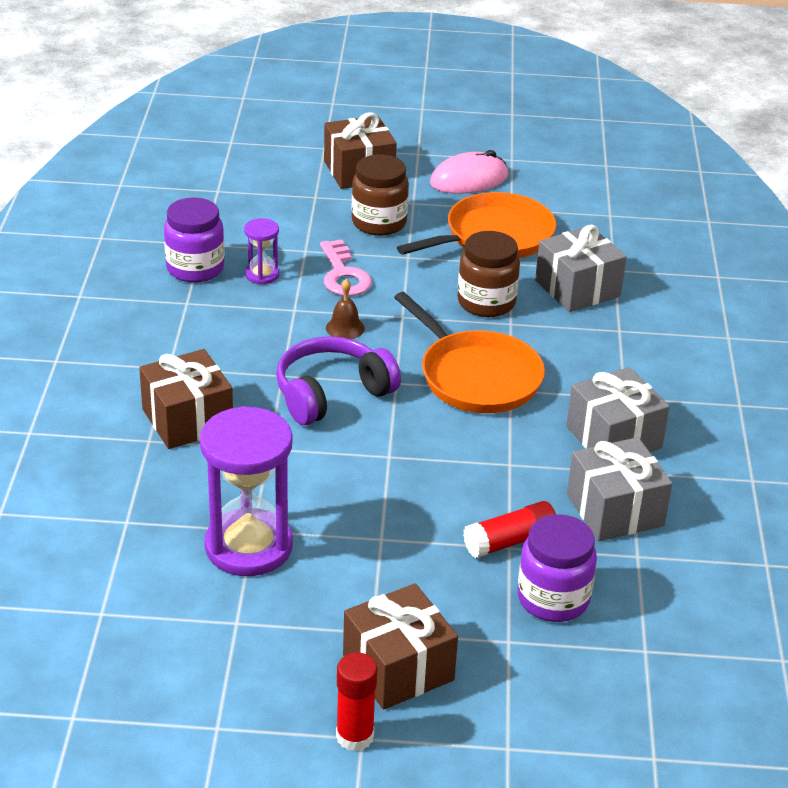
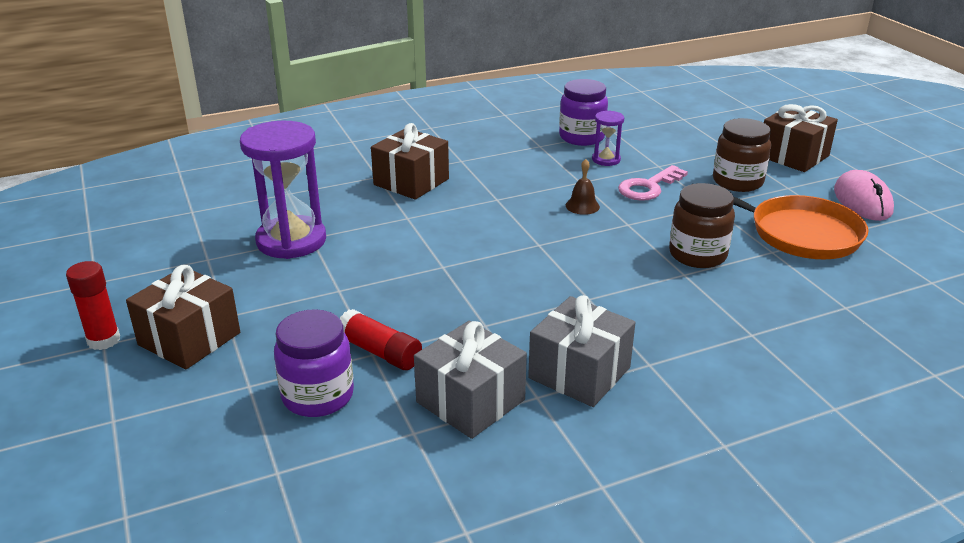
camera: 65 degrees right, 5 degrees down
purple headphones [276,336,401,425] -> none
orange pan [394,292,545,413] -> none
pink mouse [430,150,508,194] -> pink mouse turned 45 degrees clockwise [834,170,894,221]
grey gift [535,225,627,312] -> none

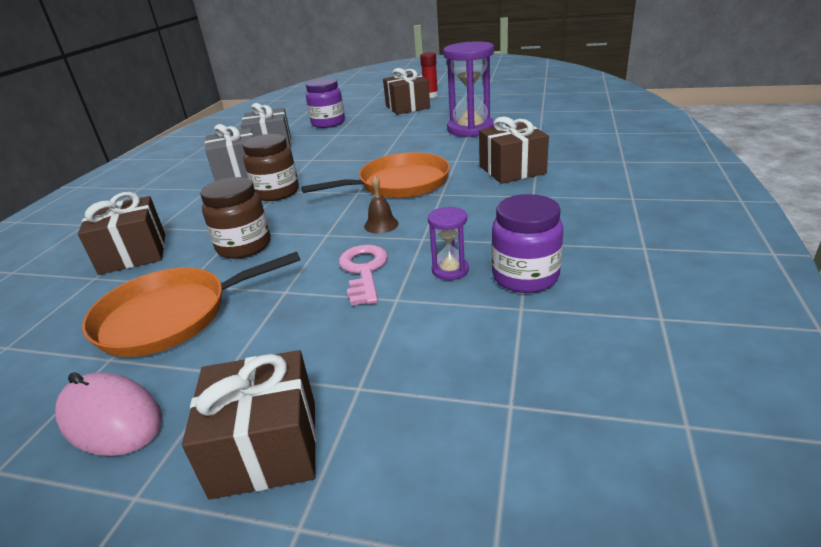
camera: 130 degrees right, 0 degrees up
red glue stick [340,309,422,370] -> none
brown jar [713,118,771,192] -> brown jar moved to [243,134,299,201]
none -> brown gift [78,192,165,275]
none -> orange pan [301,152,450,198]

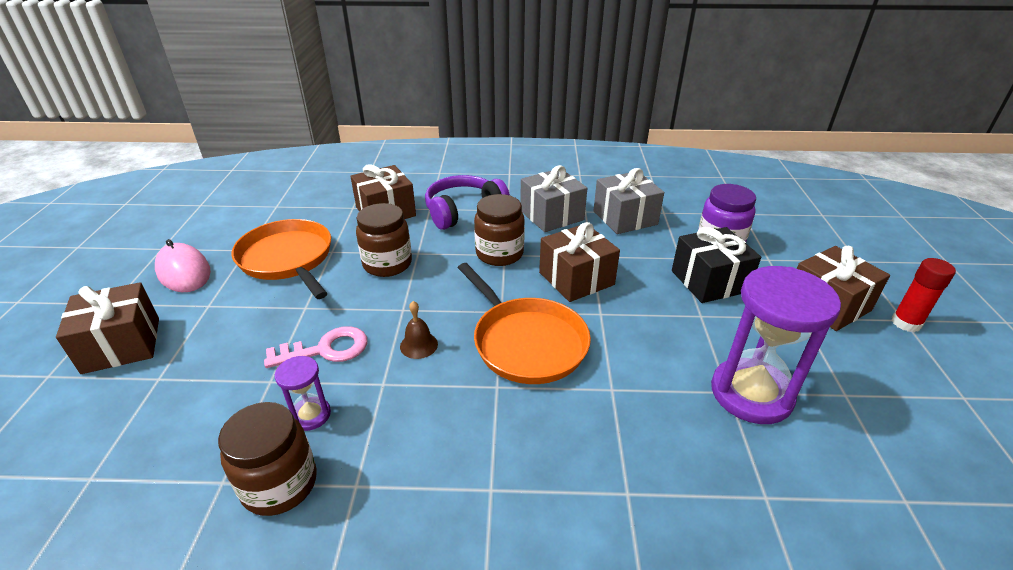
camera: 75 degrees right, 5 degrees up
pink mouse [55,372,162,456] -> pink mouse turned 60 degrees counterclockwise [155,239,211,292]
brown gift [479,116,549,184] -> brown gift moved to [539,222,620,302]
purple jar [491,194,563,293] -> brown jar [218,402,317,516]
none -> purple headphones [425,175,510,230]
none -> black gift [672,227,761,303]

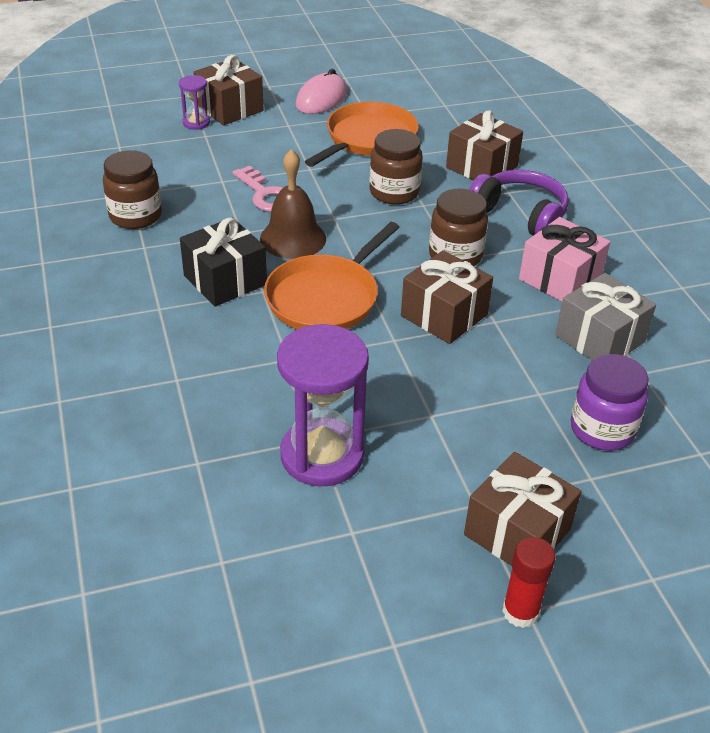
camera: 70 degrees right, 5 degrees up
purple hourglass [275,356,331,431] -> purple hourglass moved to [179,75,210,130]
brown bell [400,301,438,359] -> brown bell [260,149,326,259], size x1.92
grey gift [520,165,587,232] -> pink gift [519,217,610,302]
black gift [672,227,761,303] -> black gift moved to [180,217,267,307]

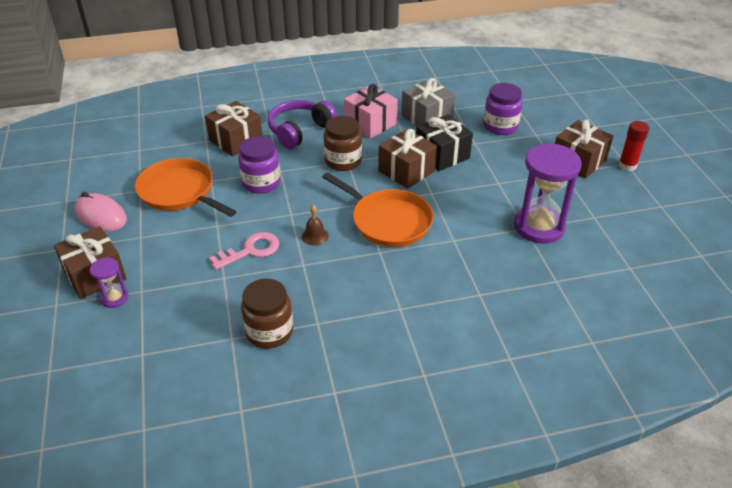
camera: 85 degrees left, 0 degrees up
black gift [180,217,267,307] -> black gift moved to [416,114,473,171]
brown bell [260,149,326,259] -> brown bell [302,205,329,246], size x0.52
brown jar [370,129,423,205] -> purple jar [238,136,280,194]

